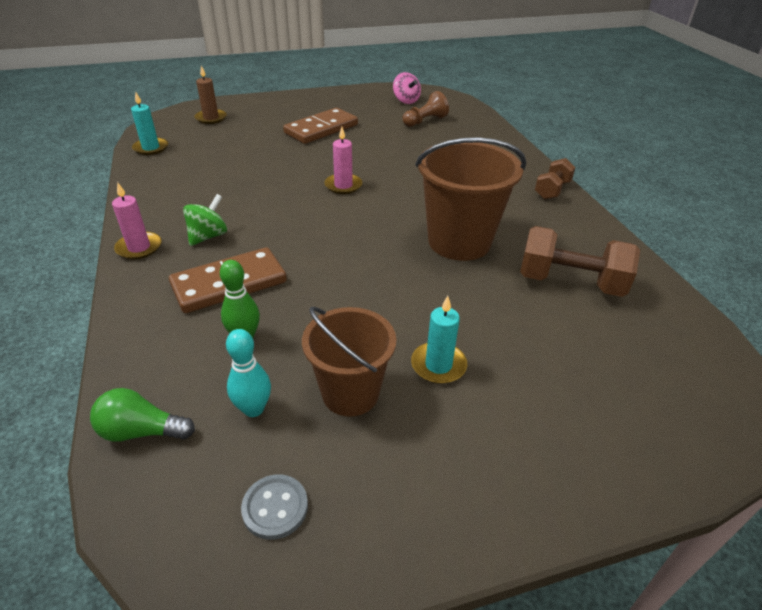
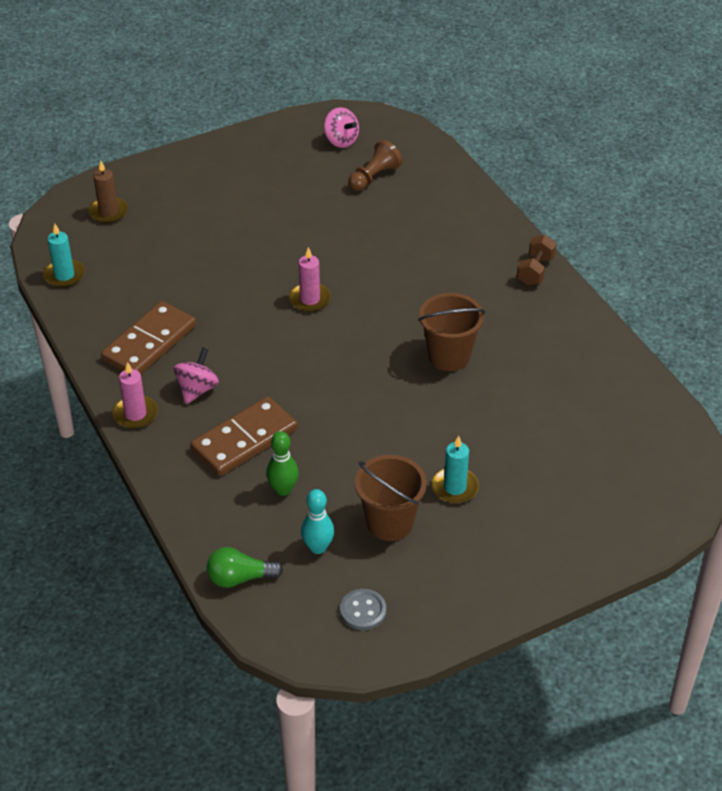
camera: 10 degrees left, 5 degrees up
green spinning top [183,194,227,246] -> pink spinning top [174,348,219,404]
brown domino [283,108,358,144] -> brown domino moved to [101,301,196,374]
brown bucket [416,137,526,261] -> brown bucket [418,293,485,371], size x0.67
brown dumbbell [520,226,640,297] -> none

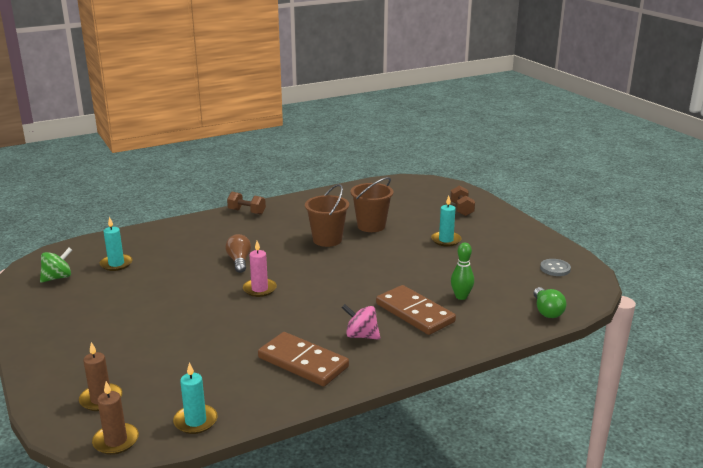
camera: 90 degrees left, 20 degrees down
pink candle [113,362,158,429] -> none
turquoise bowling pin [301,489,334,554] -> none
pink spinning top [324,107,359,148] -> green spinning top [40,248,72,283]
brown pawn [348,140,402,191] -> turquoise candle [100,217,133,271]
brown bucket [355,455,427,541] -> brown bucket moved to [350,177,393,232]
none -> brown candle [92,381,139,455]
none -> brown light bulb [225,234,251,273]
none -> brown dumbbell [450,186,475,216]

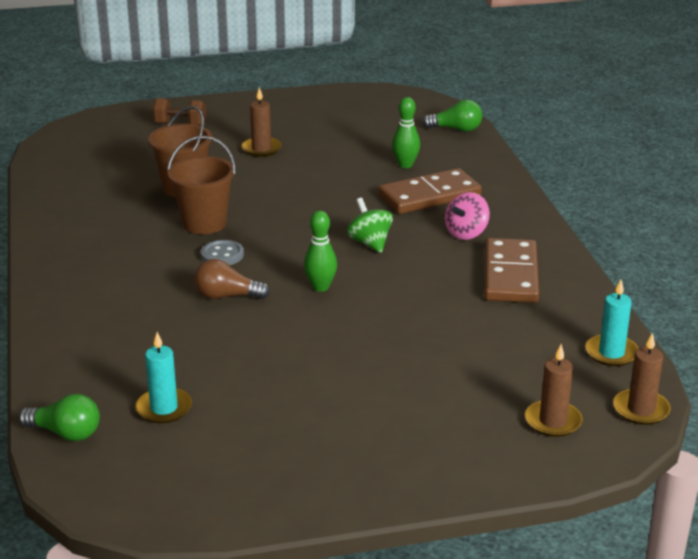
camera: 75 degrees left, 5 degrees up
green spinning top [40,248,72,283] -> green spinning top moved to [347,198,393,253]
brown dumbbell [227,192,266,215] -> none
pink candle [243,241,277,297] -> green bowling pin [304,211,337,292]
brown domino [258,332,349,386] -> brown domino turned 45 degrees counterclockwise [484,238,539,303]
turquoise candle [431,196,461,247] -> brown candle [241,87,282,157]
grey button [540,259,571,276] -> grey button moved to [201,240,244,265]
none -> green light bulb [19,394,100,441]

